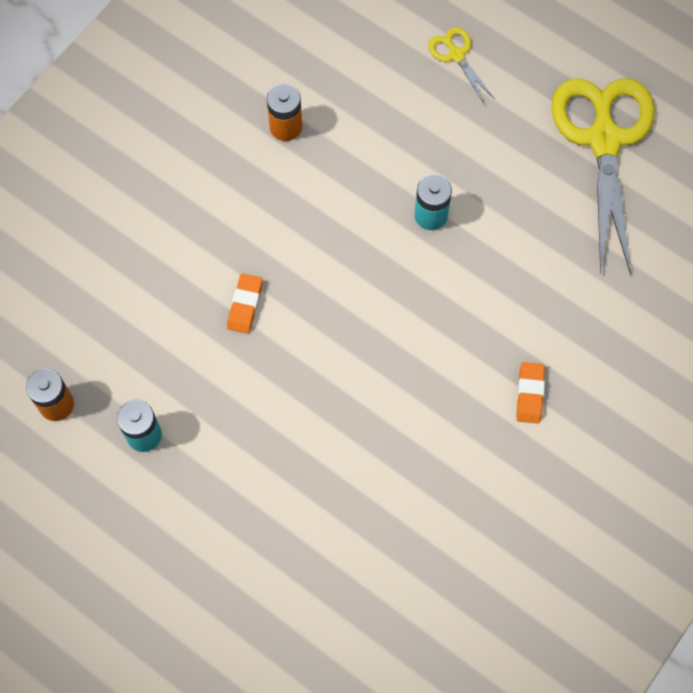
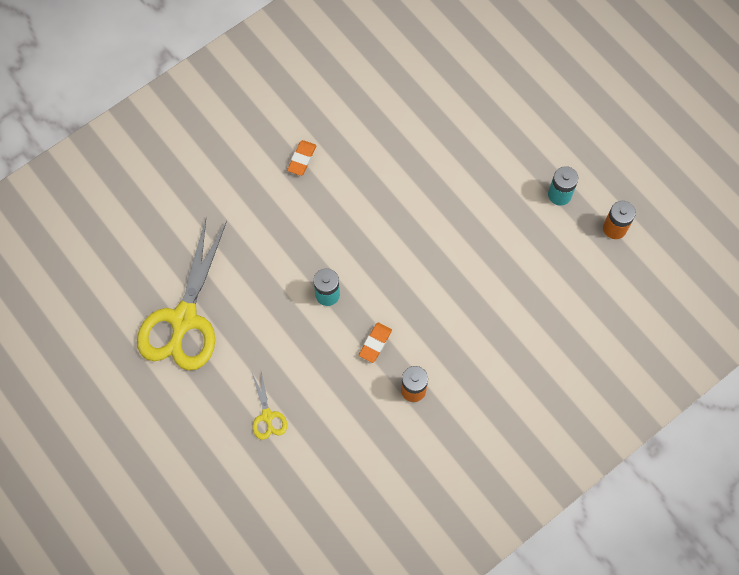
camera: 165 degrees left, 0 degrees up
orange eraser [227,273,263,334] -> orange eraser moved to [359,323,392,363]

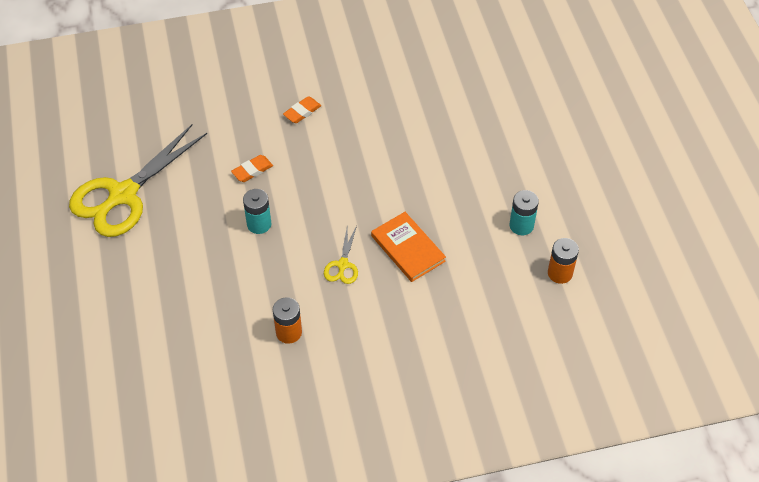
camera: 25 degrees right, 15 degrees down
yellow scissors [251,371,287,440] -> yellow scissors moved to [324,226,358,284]
orange eraser [359,323,392,363] -> orange eraser moved to [231,155,273,182]
none -> orange book [371,212,446,282]

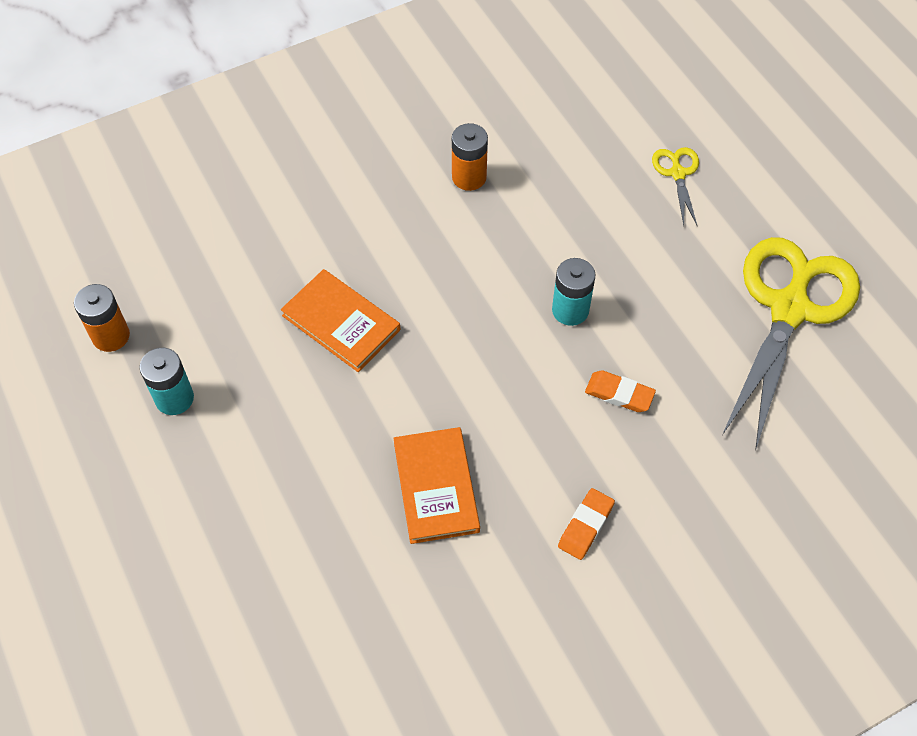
camera: 165 degrees right, 5 degrees up
orange eraser [231,155,273,182] -> orange eraser turned 75 degrees clockwise [585,370,656,412]
yellow scissors [324,226,358,284] -> yellow scissors moved to [652,147,699,227]
none -> orange book [393,427,480,544]

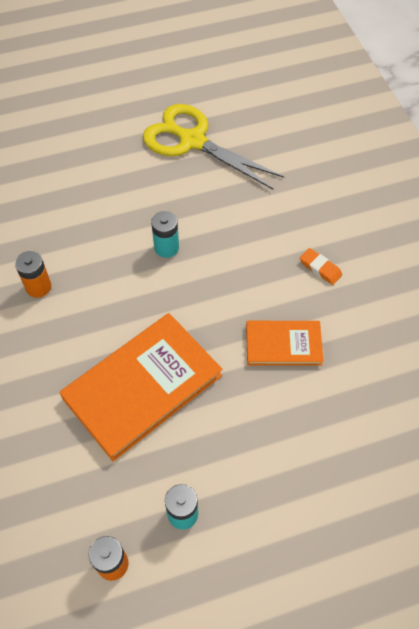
camera: 80 degrees left, 0 degrees up
orange book [281,269,400,372] -> orange book [59,313,222,461], size x1.79
orange eraser [585,370,656,412] -> none
yellow scissors [652,147,699,227] -> none

